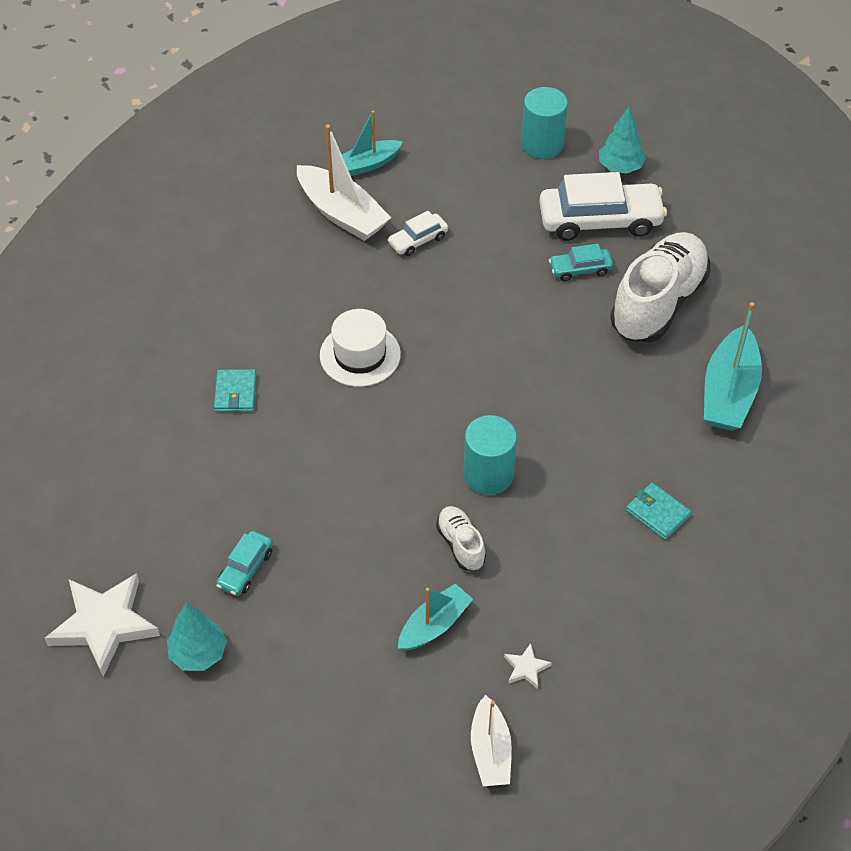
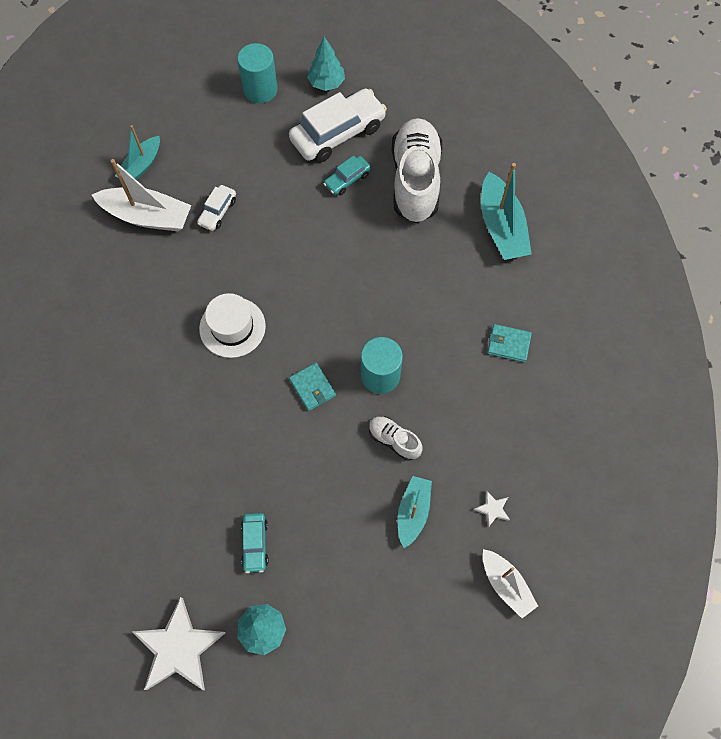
camera: 30 degrees left, 15 degrees up
turquoise wallet [214,369,256,412] -> turquoise wallet moved to [289,363,336,411]

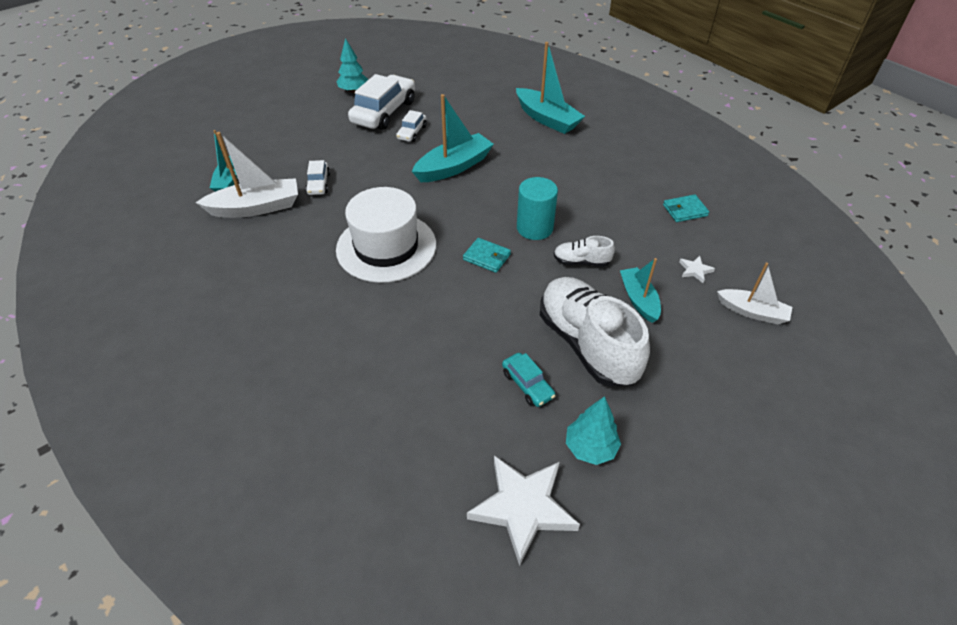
camera: 30 degrees left, 20 degrees down
white hat [199,293,266,358] -> white hat [336,187,436,283], size x1.54
turquoise cylinder [237,43,278,103] -> none
turquoise car [323,156,371,195] -> white car [396,110,427,142]
white shoe [392,118,442,223] -> white shoe moved to [540,277,650,387]
turquoise wallet [487,324,532,362] -> turquoise wallet moved to [663,194,709,222]
none -> turquoise boat [412,94,494,182]

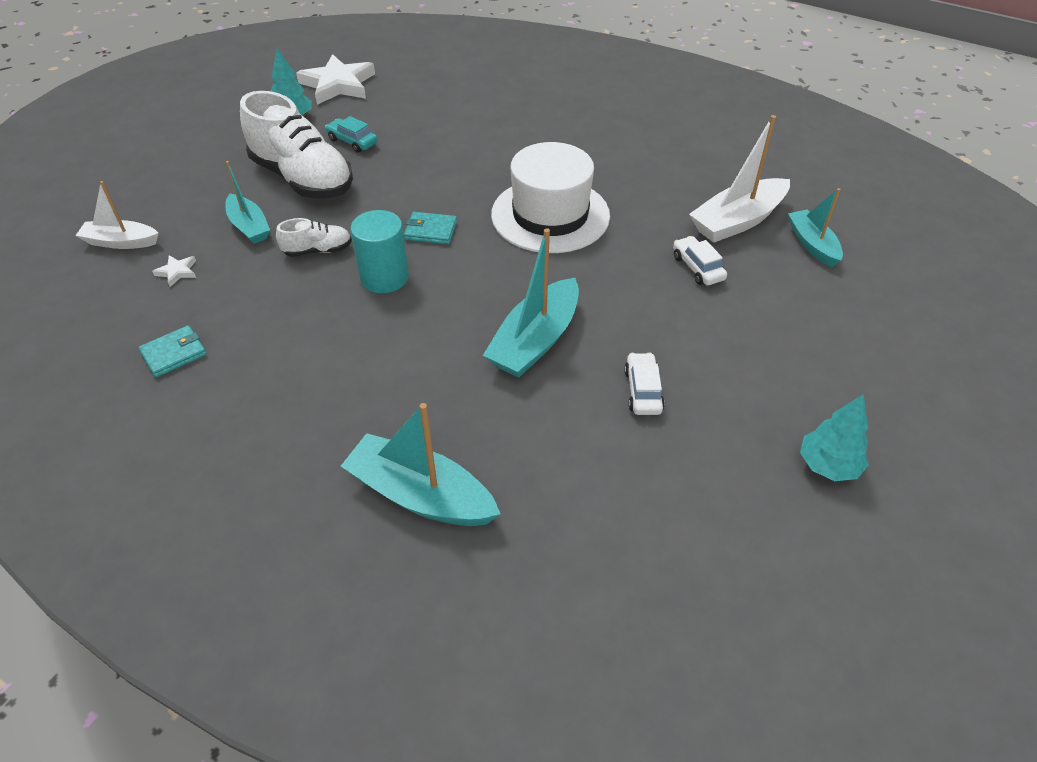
camera: 160 degrees right, 0 degrees up
white car [348,74,415,130] -> none

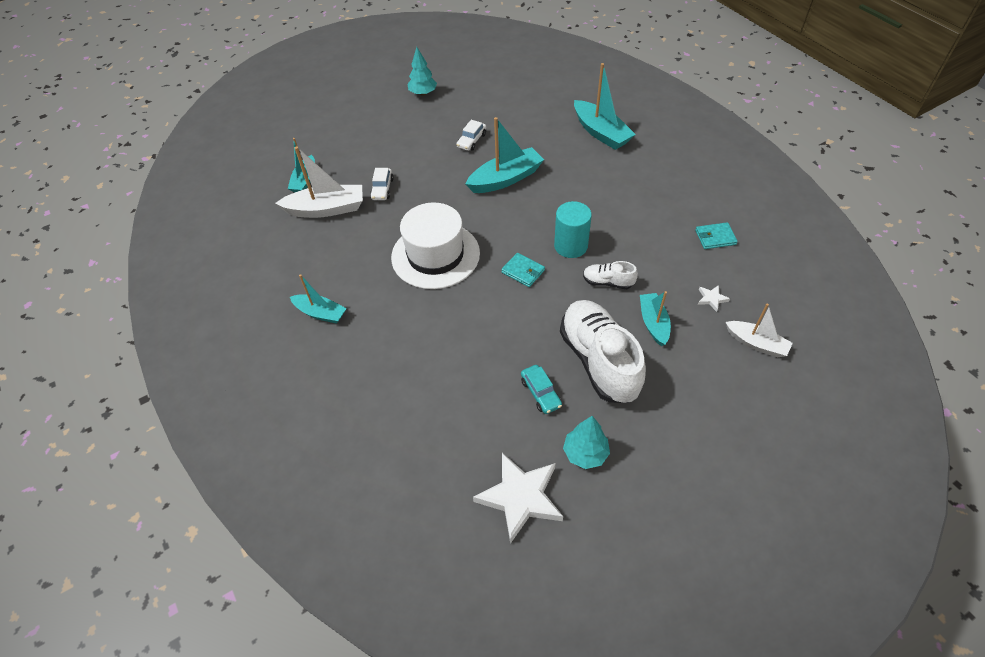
camera: 150 degrees left, 5 degrees up
none -> turquoise boat [290,274,347,324]

